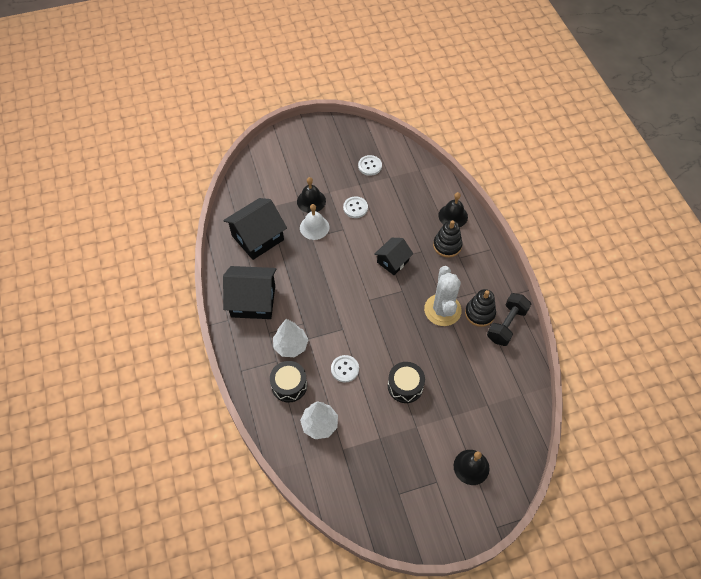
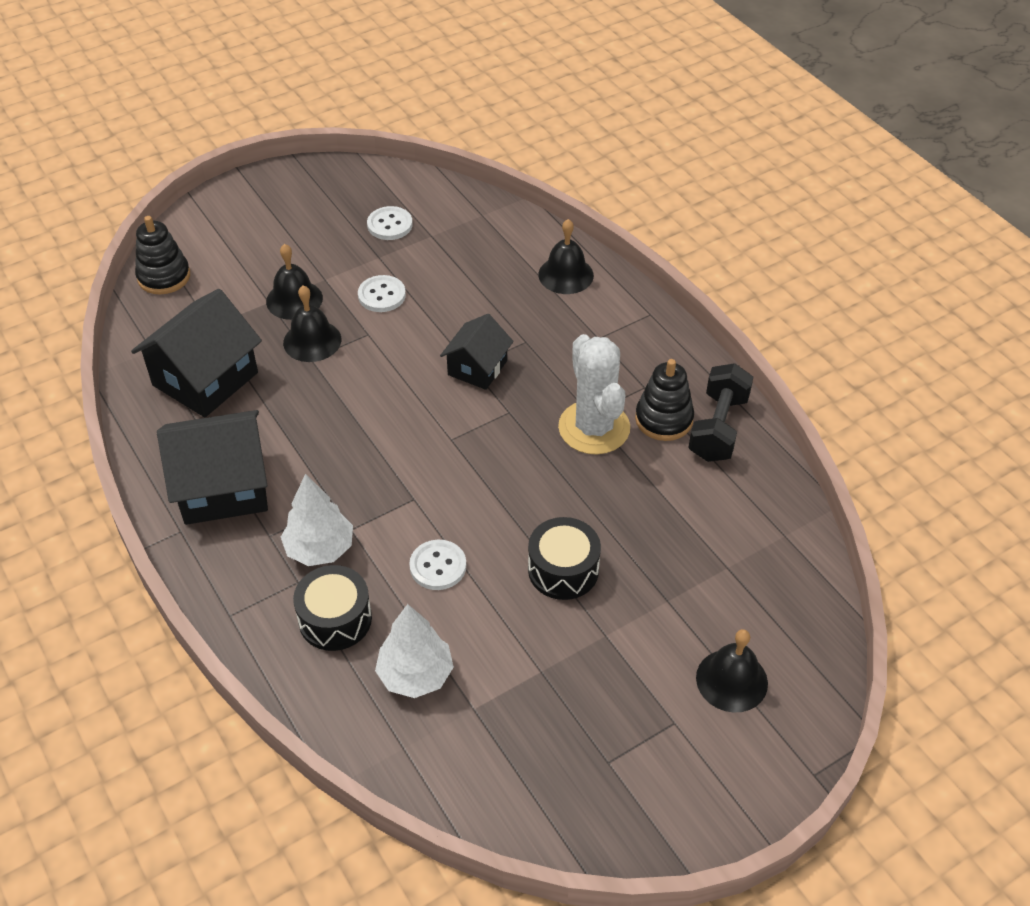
camera: 15 degrees left, 10 degrees down
white bell [300,204,329,240] -> black bell [283,285,341,362]
black stacking toy [433,220,462,258] -> black stacking toy moved to [135,216,190,295]

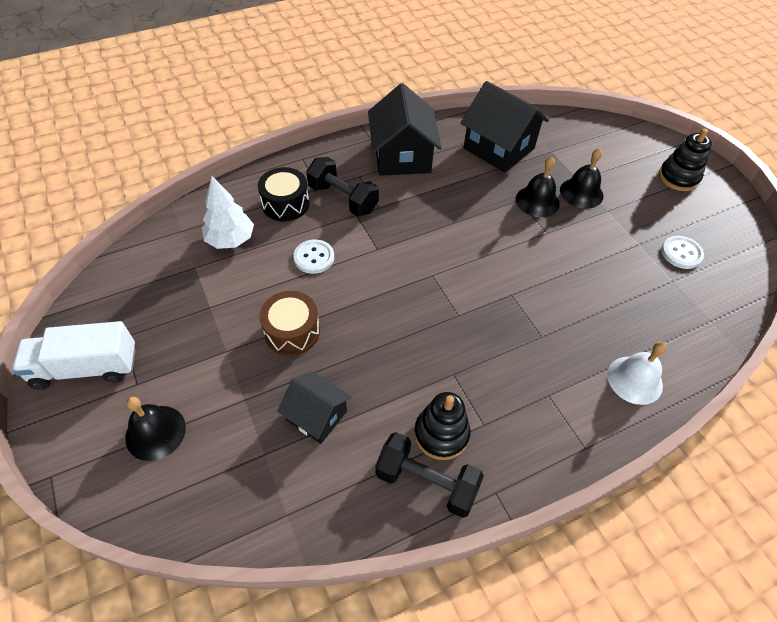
camera: 95 degrees right, 5 degrees up
black stacking toy [135,216,190,295] -> black stacking toy moved to [659,129,712,191]
white tree [281,474,353,566] -> black dumbbell [306,157,379,216]
white button [358,275,406,312] -> none
black house [440,314,514,390] -> black house moved to [277,372,352,444]
black drum [528,517,601,600] -> brown drum [259,291,320,356]
black bell [538,219,594,294] -> white bell [607,342,667,405]
white cactus [558,334,630,454] -> none
none -> white truck [12,321,136,390]

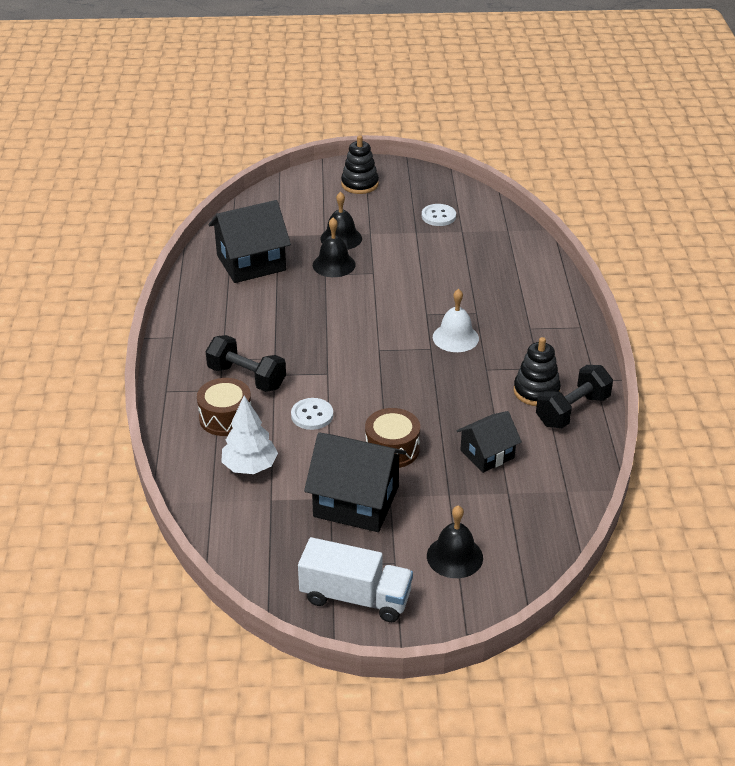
camera: 65 degrees left, 15 degrees down
white truck [12,321,136,390] -> white truck turned 90 degrees counterclockwise [298,537,413,622]
black drum [258,167,309,221] -> brown drum [197,378,251,436]
black dumbbell [306,157,379,216] -> black dumbbell turned 60 degrees clockwise [206,335,286,392]
black house [368,83,442,176] -> black house moved to [304,433,406,532]
white bell [607,342,667,405] -> white bell moved to [433,289,479,352]

